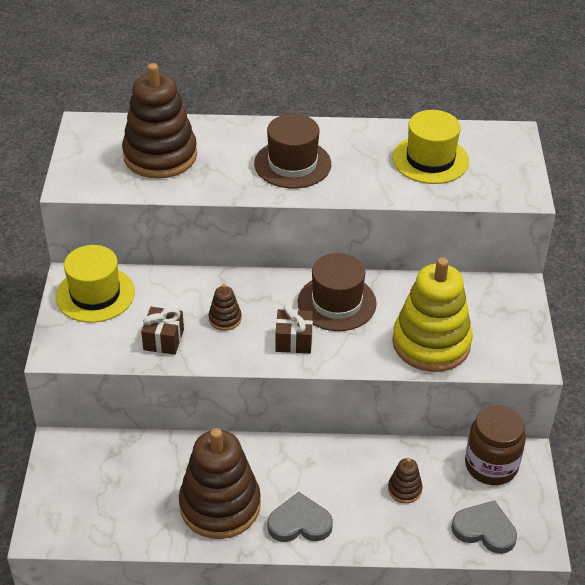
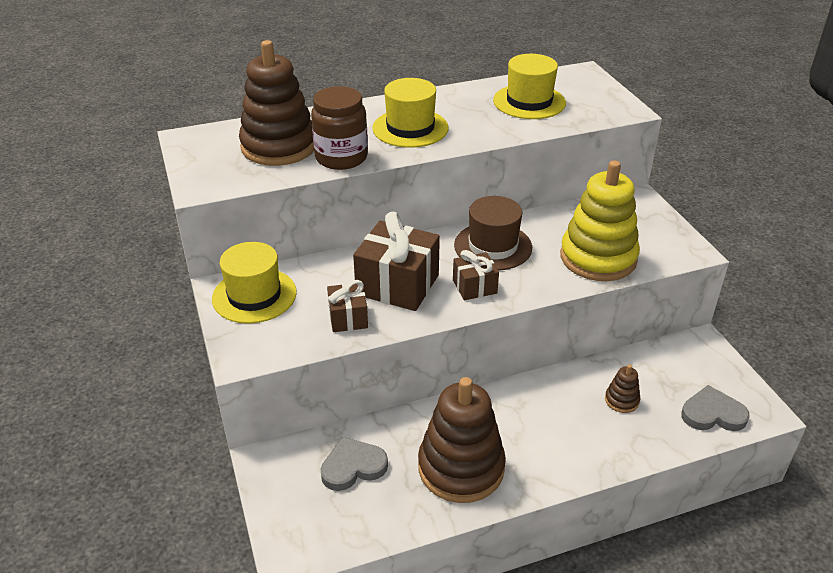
camera: 20 degrees left, 5 degrees down
brown stacking toy [209,284,241,331] -> brown gift [353,212,440,311]
brown hat [254,114,331,189] -> yellow hat [372,78,449,148]
grey heart [267,492,333,542] -> grey heart moved to [320,437,388,491]
brown jar [465,405,526,485] -> brown jar moved to [311,86,368,170]

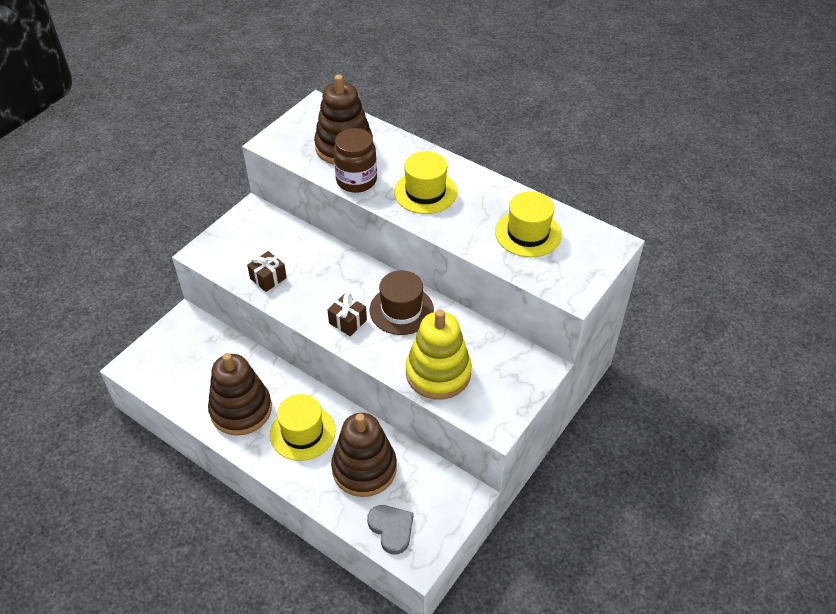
camera: 55 degrees right, 10 degrees up
yellow hat [212,242,297,324] -> yellow hat moved to [270,394,335,461]
grey heart [320,437,388,491] -> none
brown gift [353,212,440,311] -> none
brown stacking toy [605,364,640,413] -> brown stacking toy [331,413,397,497], size x2.34

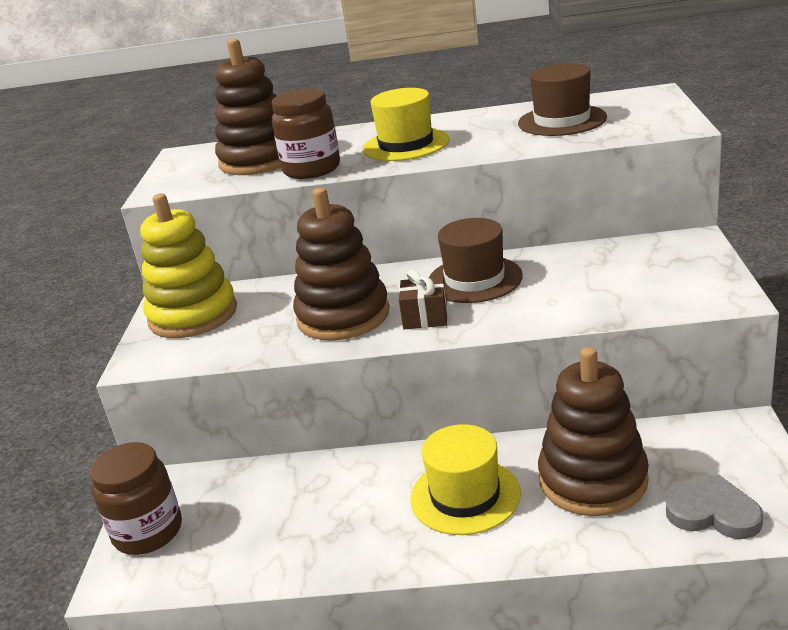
camera: 30 degrees left, 20 degrees down
brown stacking toy [208,353,272,436] -> brown stacking toy moved to [293,188,390,341]
brown gift [247,251,287,292] -> none
yellow stacking toy [406,309,472,400] -> yellow stacking toy moved to [140,193,237,338]
yellow hat [495,191,561,257] -> brown hat [518,63,607,136]
none -> brown jar [90,442,182,555]

